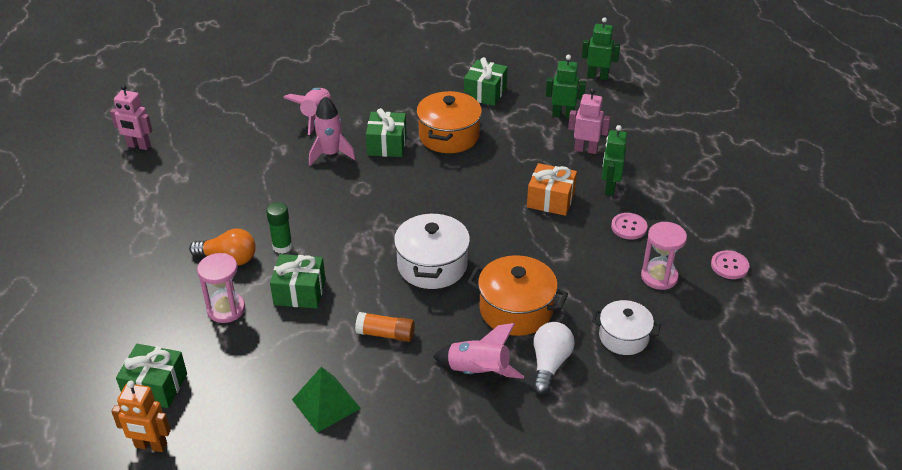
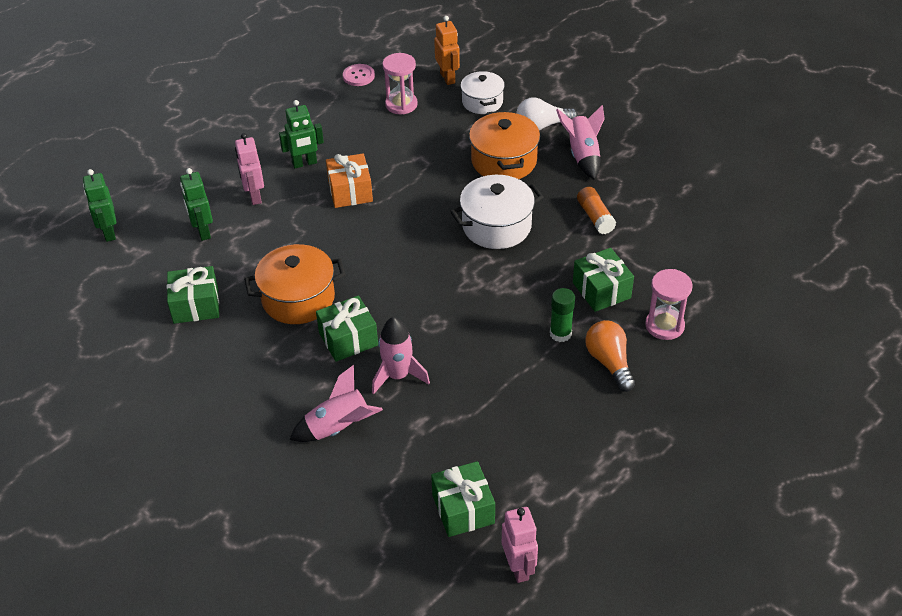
camera: 120 degrees left, 5 degrees up
orange robot [111,380,171,452] -> orange robot moved to [434,16,460,85]
green gift [116,344,187,408] -> green gift moved to [431,461,495,537]
green pyramid [292,367,361,433] -> none
pink button [611,213,648,239] -> none

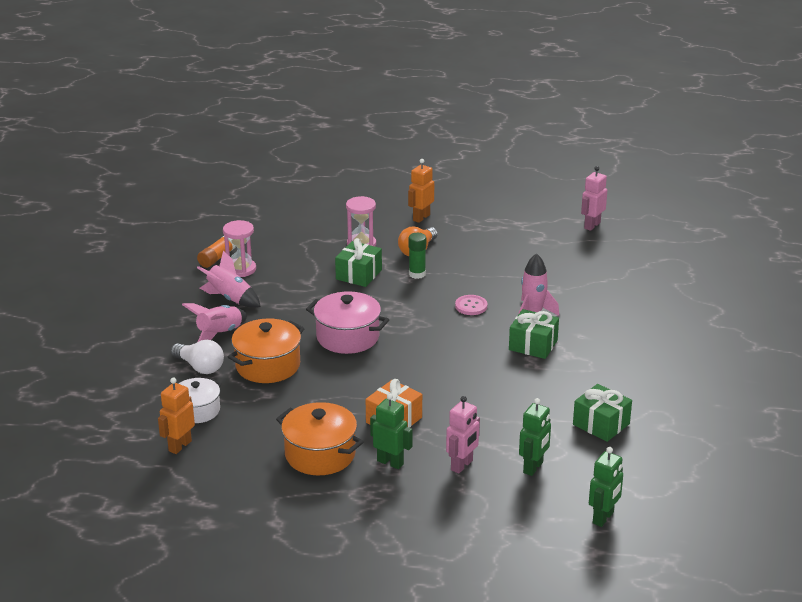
camera: 130 degrees left, 15 degrees down
orange pot [244,244,346,324] -> orange pot moved to [276,402,364,475]
pink rocket [290,365,383,442] -> pink rocket moved to [197,251,261,308]
pink button [343,64,375,86] -> pink button moved to [455,295,487,315]
pink hourglass [382,53,418,114] -> pink hourglass moved to [223,220,256,277]
green gift [431,461,495,537] -> none
white pot [450,175,543,249] -> pink pot [306,291,389,354]
orange glue stick [577,187,616,234] -> orange glue stick moved to [197,236,235,268]
none -> orange robot [408,159,434,223]

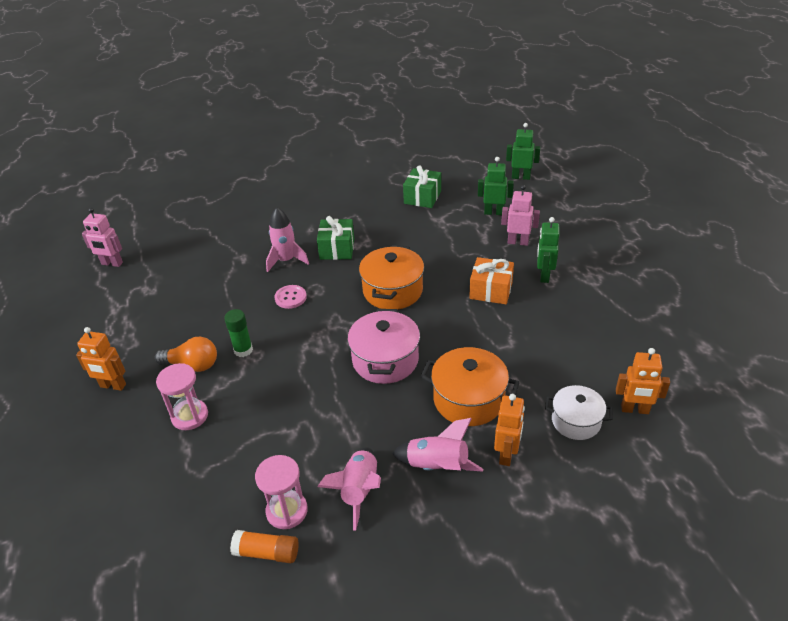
camera: 110 degrees left, 10 degrees up
white light bulb [171,340,224,374] -> orange robot [494,394,525,466]
orange pot [276,402,364,475] -> orange pot moved to [359,245,424,310]
green gift [335,238,382,287] -> none

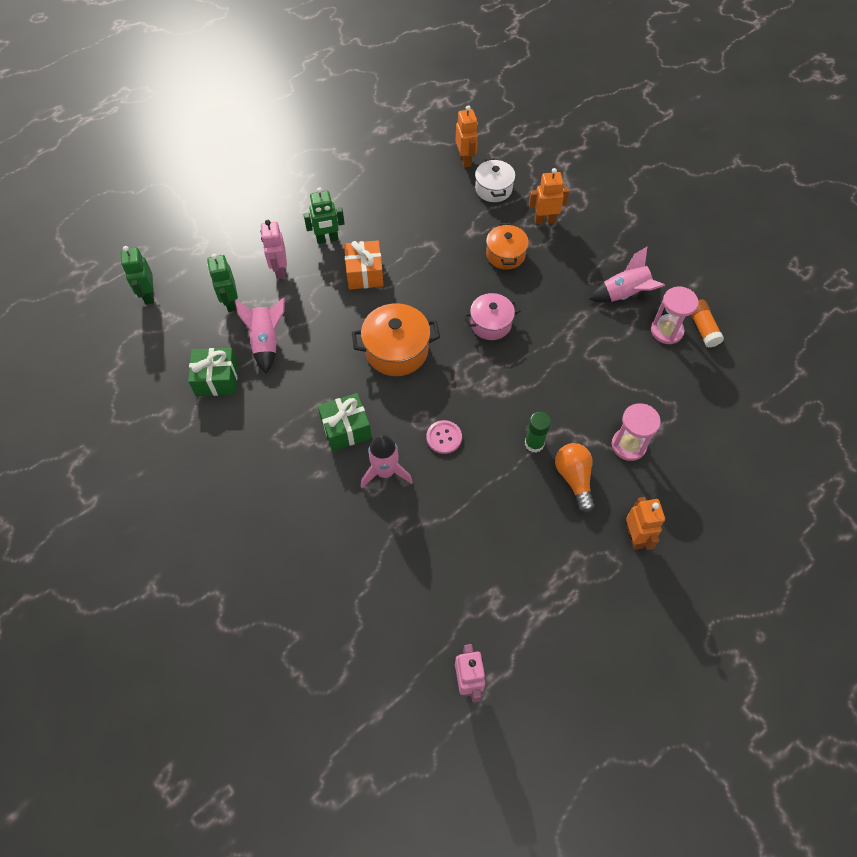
camera: 115 degrees left, 20 degrees up
pink pot [348,309,420,384] -> pink pot [464,293,520,340], size x0.66
pink rocket [392,418,483,471] -> pink rocket moved to [235,297,285,374]
orange pot [420,347,520,426] -> orange pot [486,223,529,270], size x0.66

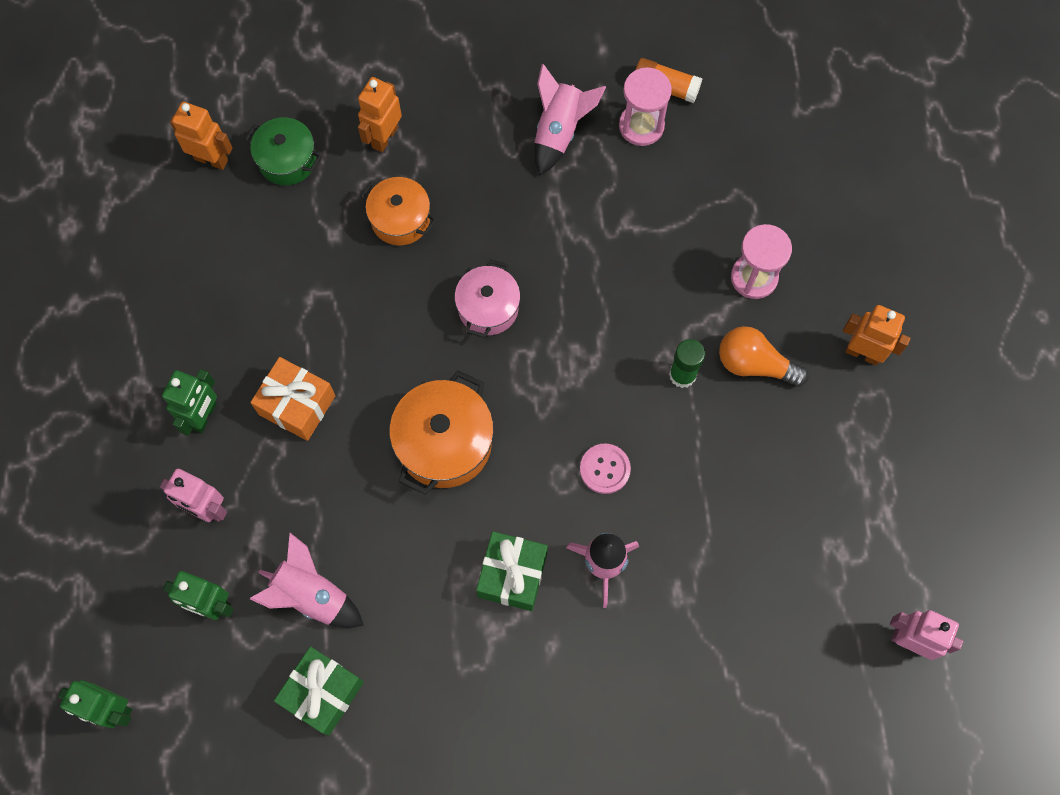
camera: 55 degrees left, 10 degrees up
white pot [475,158,515,202] -> green pot [244,117,322,185]

